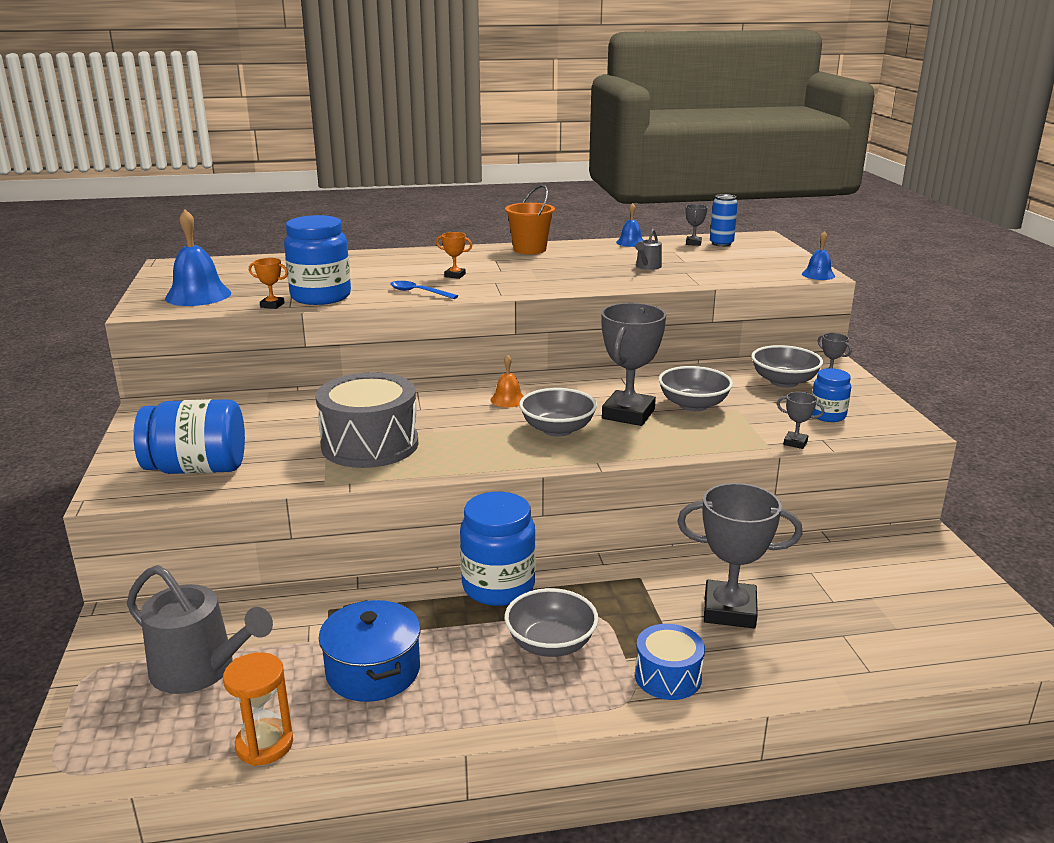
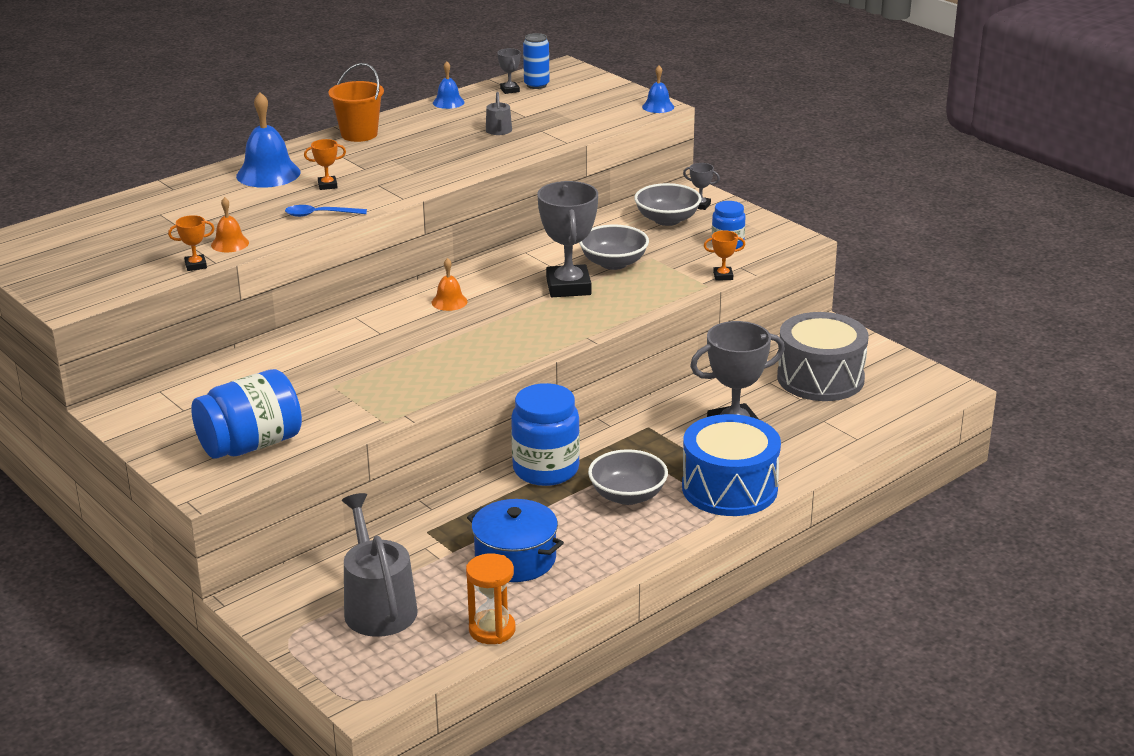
camera: 30 degrees left, 5 degrees up
grey watering can [127,565,273,694] -> grey watering can turned 105 degrees counterclockwise [342,493,418,637]
blue bell [165,209,231,306] -> blue bell moved to [236,92,300,188]
blue jar [284,215,351,305] -> orange bell [211,197,249,252]
grey drum [316,372,418,468] -> grey drum moved to [777,312,868,401]
grey bowl [519,388,597,437] -> none
blue drum [635,624,705,700] -> blue drum [682,414,781,516], size x1.77
grey trophy [777,392,824,449] -> orange trophy [704,230,745,281]

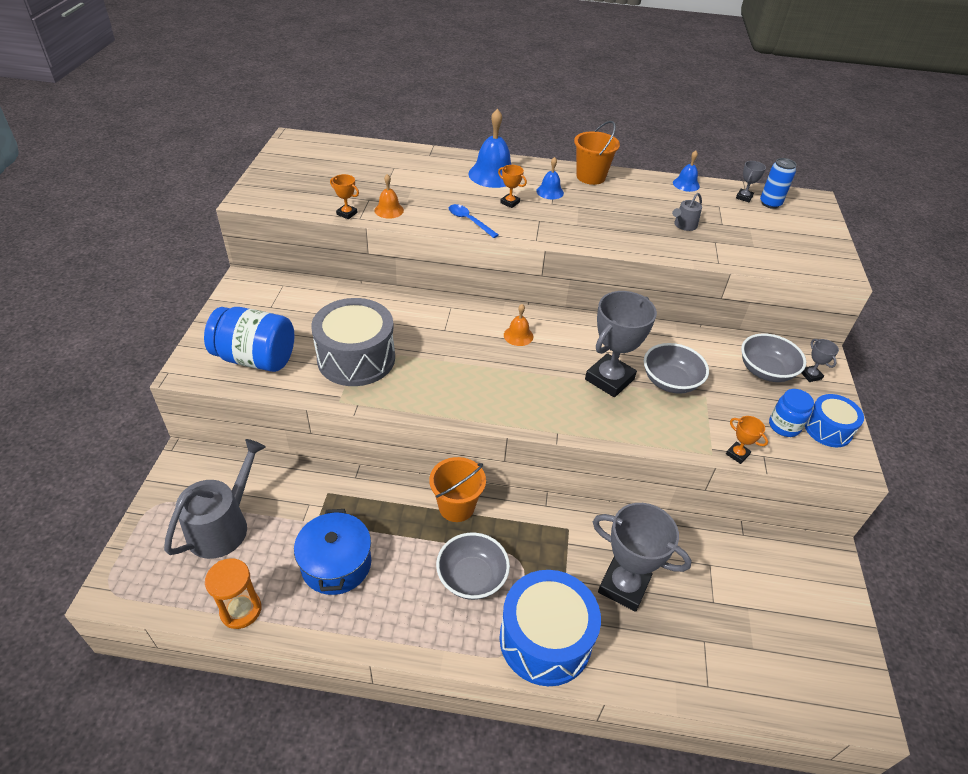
camera: 45 degrees right, 15 degrees up
blue jar [511,383,580,486] -> orange bucket [429,457,486,522]
blue bell [642,66,674,113] -> blue bell moved to [536,157,564,199]
grey drum [777,312,868,401] -> grey drum moved to [311,298,395,386]
none -> blue drum [805,394,864,447]

